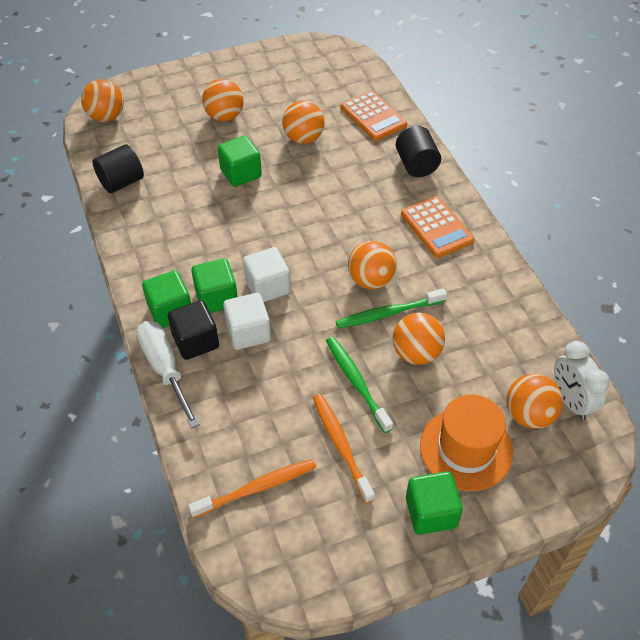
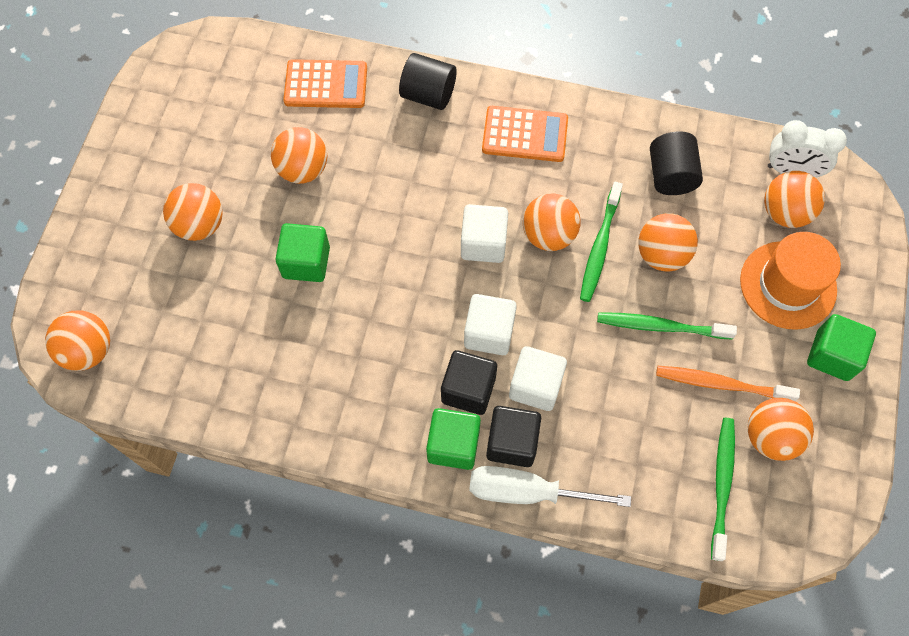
camera: 55 degrees left, 15 degrees up
black cylinder [93,144,144,193] -> black cylinder moved to [650,131,703,195]
orange toothbrush [188,459,316,518] -> green toothbrush [711,418,735,561]
green cube [191,259,238,313] -> black cube [441,350,497,415]
none -> white cube [461,204,508,263]
none -> orange ball [748,398,814,461]

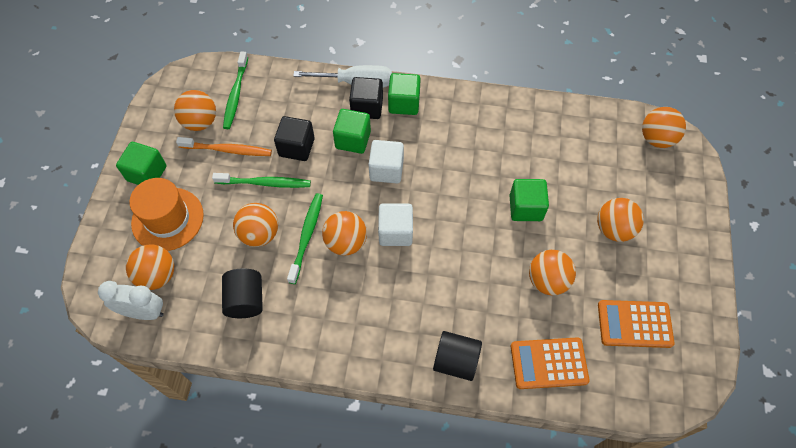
camera: 175 degrees right, 5 degrees down
black cube [441,350,497,415] -> black cube moved to [274,116,315,161]
orange calculator [482,106,568,162] -> orange calculator moved to [598,300,675,348]
white cube [509,346,567,411] -> green cube [333,109,371,154]

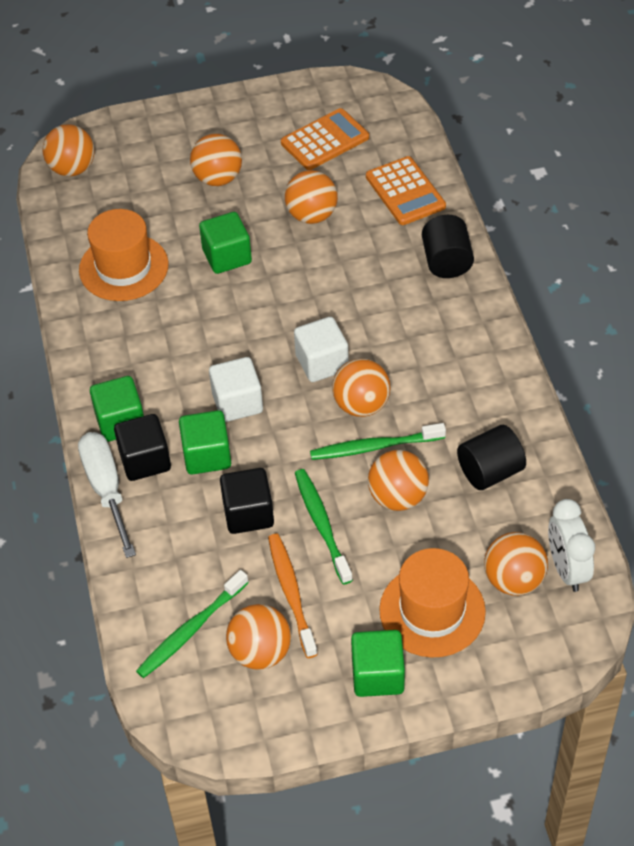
camera: 110 degrees left, 10 degrees down
green toothbrush [223,51,248,129] -> green toothbrush turned 150 degrees clockwise [136,570,249,678]
orange calculator [598,300,675,348] -> orange calculator turned 105 degrees counterclockwise [281,108,369,170]
none -> orange hat [79,209,169,301]

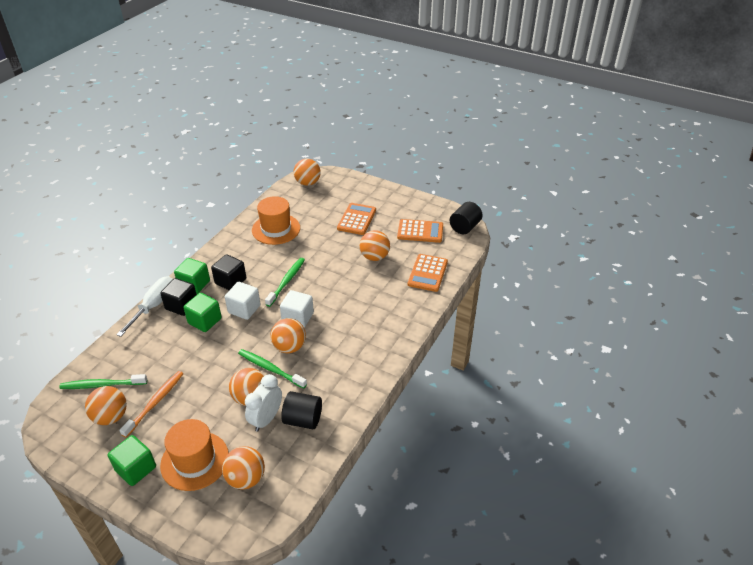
camera: 40 degrees right, 10 degrees down
orange ball [190,134,242,186] -> orange calculator [337,203,376,235]
green cube [199,212,252,274] -> none
black cube [220,468,274,534] -> black cube moved to [211,254,246,290]
green toothbrush [295,469,353,585] -> green toothbrush moved to [265,258,305,307]
black cylinder [422,215,474,278] -> black cylinder moved to [450,202,483,234]
white clock [548,499,595,592] -> white clock moved to [245,374,282,432]

